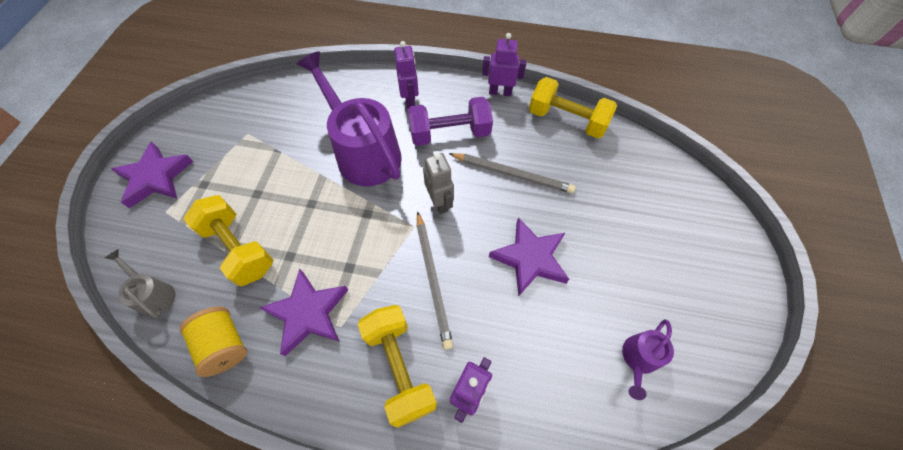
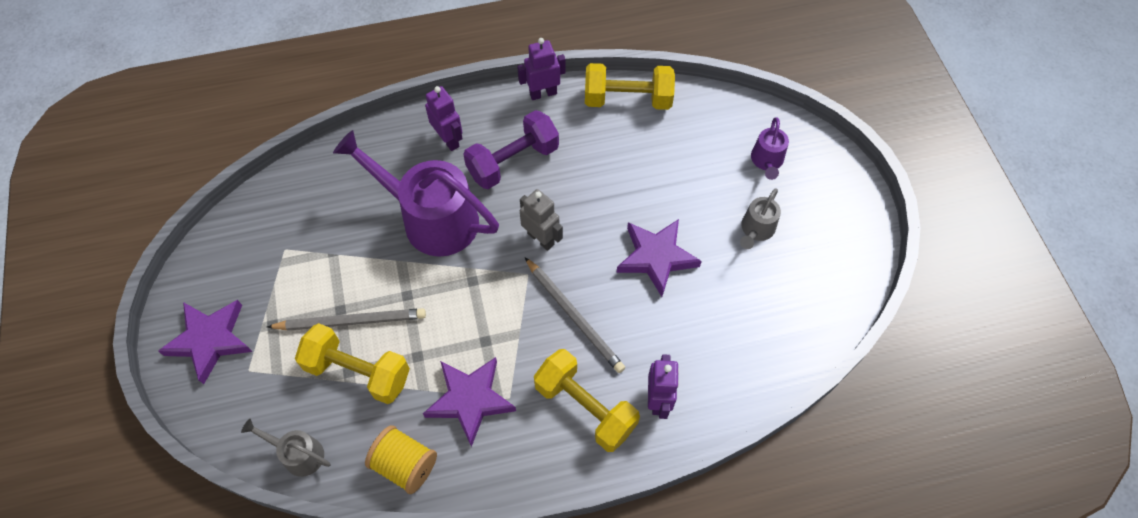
camera: 25 degrees left, 0 degrees up
grey pencil [449,153,576,194] -> grey pencil moved to [267,308,426,331]
purple watering can [622,319,674,400] -> purple watering can moved to [751,117,789,180]
none -> grey watering can [740,188,781,249]

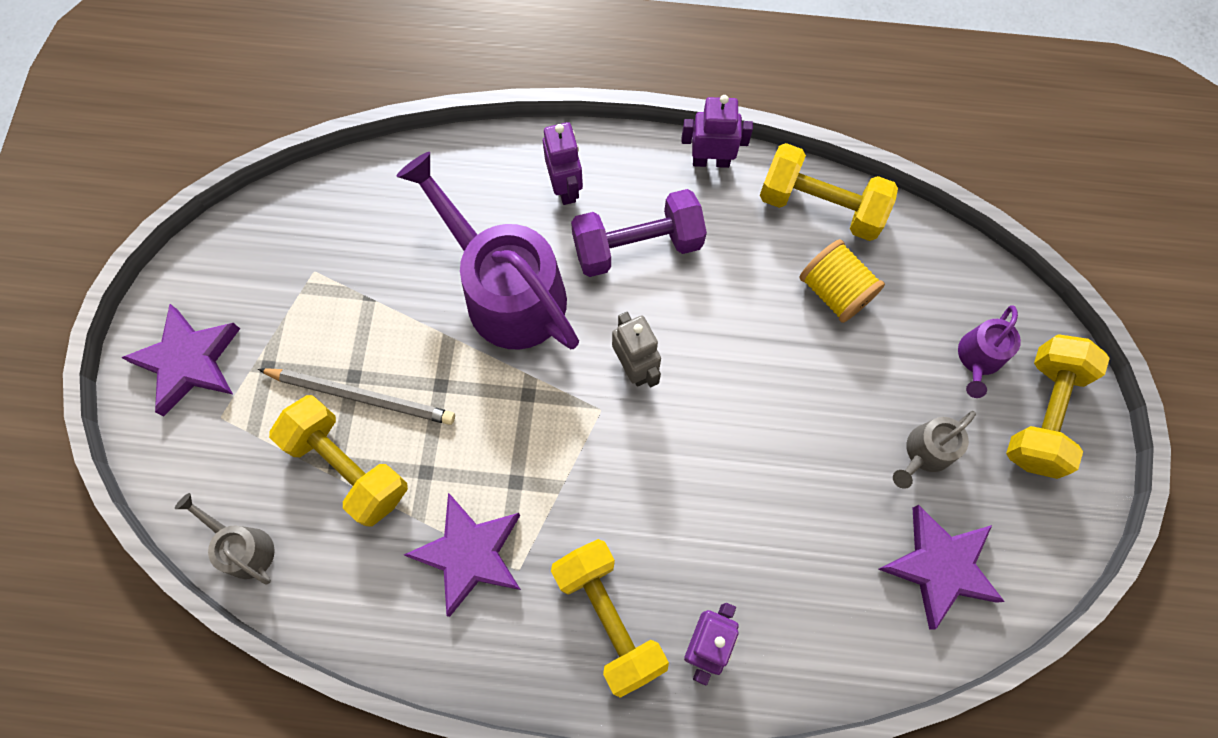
camera: 20 degrees right, 10 degrees up
yellow spool [365,425,437,494] -> yellow spool moved to [800,239,885,323]
grey pencil [525,257,625,373] -> none
purple star [616,219,702,297] -> purple star moved to [878,505,1005,630]
none -> yellow dumbbell [1006,334,1110,479]

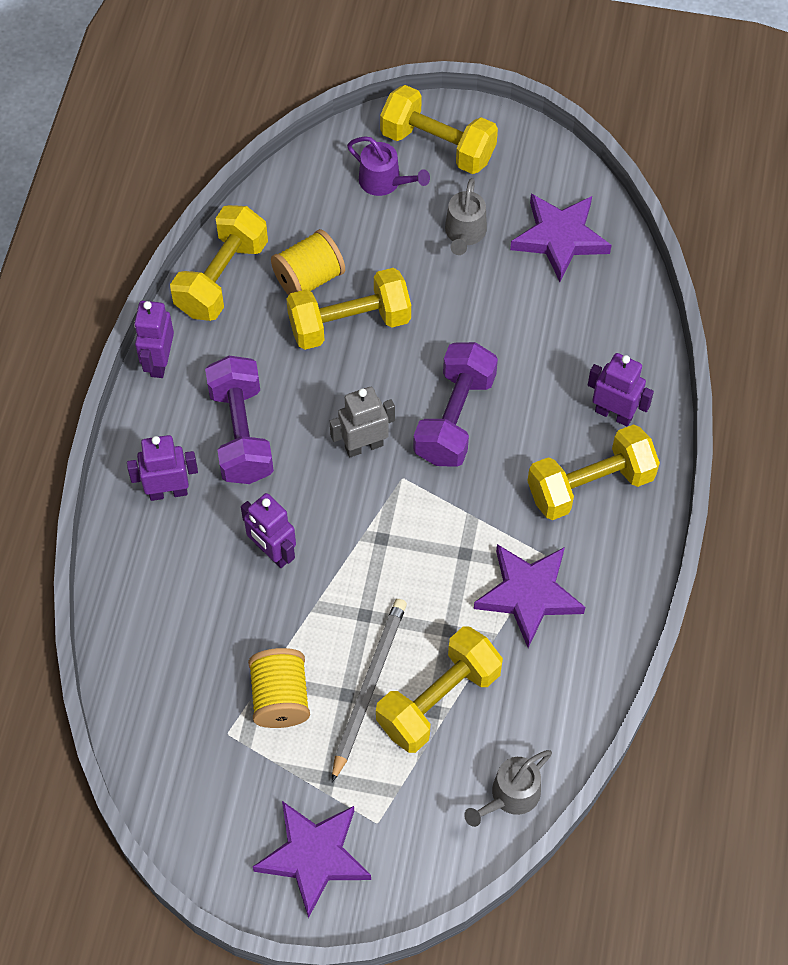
camera: 85 degrees left, 10 degrees down
purple watering can [396,152,579,350] -> purple robot [241,493,296,568]
grey watering can [893,411,976,489] -> grey watering can turned 45 degrees clockwise [445,178,487,255]
none -> yellow spool [248,648,310,728]
none -> yellow dumbbell [286,268,411,350]
none -> purple dumbbell [413,342,498,467]

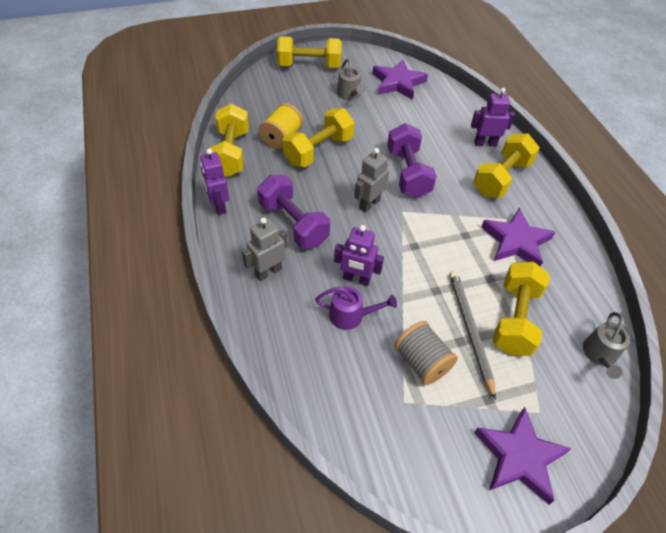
camera: 30 degrees left, 10 degrees down
purple robot [127,435,198,501] -> grey robot [242,217,288,281]
yellow spool [248,648,310,728] -> grey spool [394,321,458,385]
purple watering can [347,137,430,196] -> purple watering can moved to [315,287,397,330]

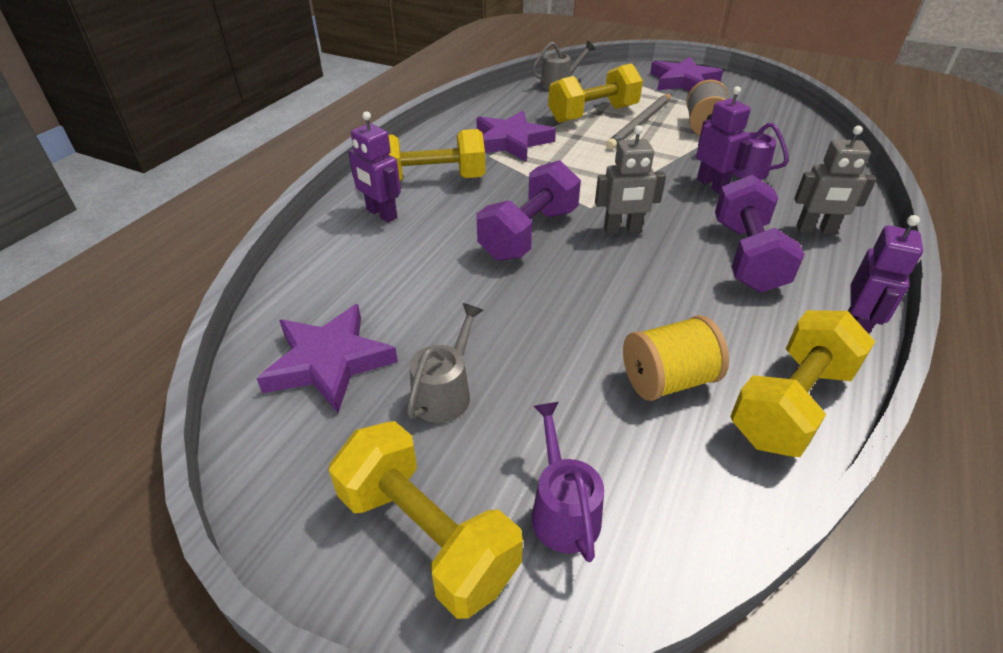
camera: 135 degrees left, 10 degrees down
yellow dumbbell [283,108,355,167] -> none
none -> purple watering can [532,402,604,562]

